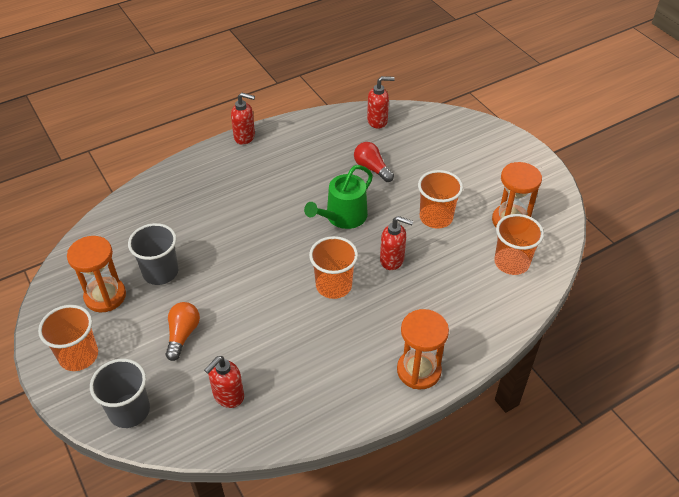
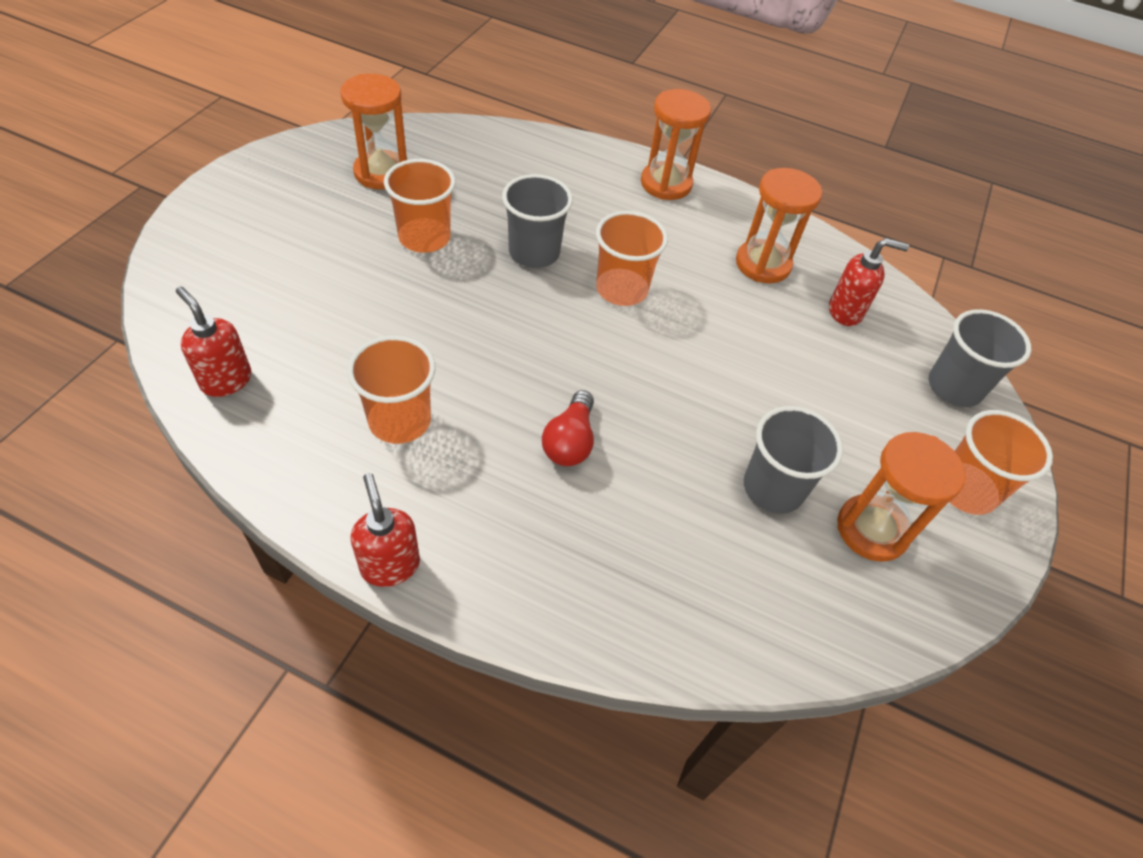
camera: 130 degrees left, 5 degrees up
orange light bulb [166,302,200,361] -> none
green watering can [304,165,373,229] -> none
red light bulb [354,142,394,182] -> red light bulb moved to [542,390,594,466]
red soap dispenser [380,216,413,270] -> grey cup [502,174,573,268]
orange cup [494,214,544,275] -> orange cup moved to [347,336,435,444]
none -> orange hourglass [736,168,822,283]

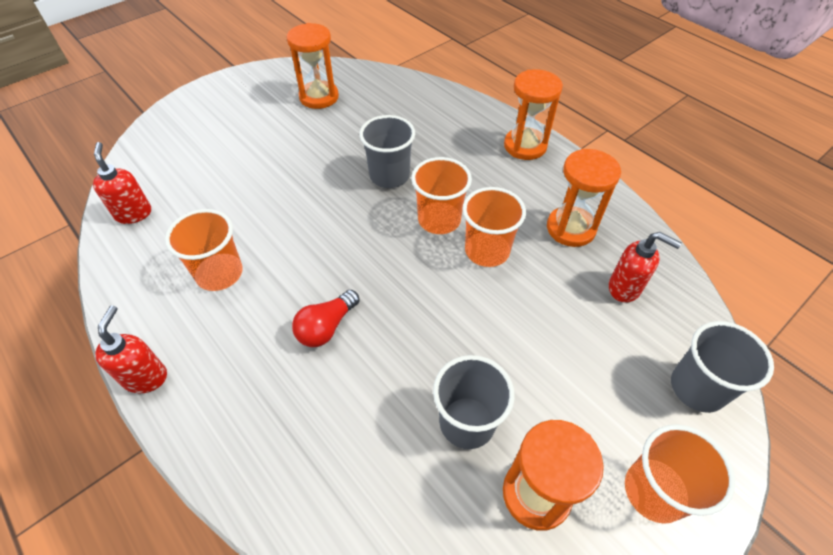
camera: 30 degrees right, 0 degrees up
orange cup [384,159,455,253] -> orange cup moved to [462,187,526,267]

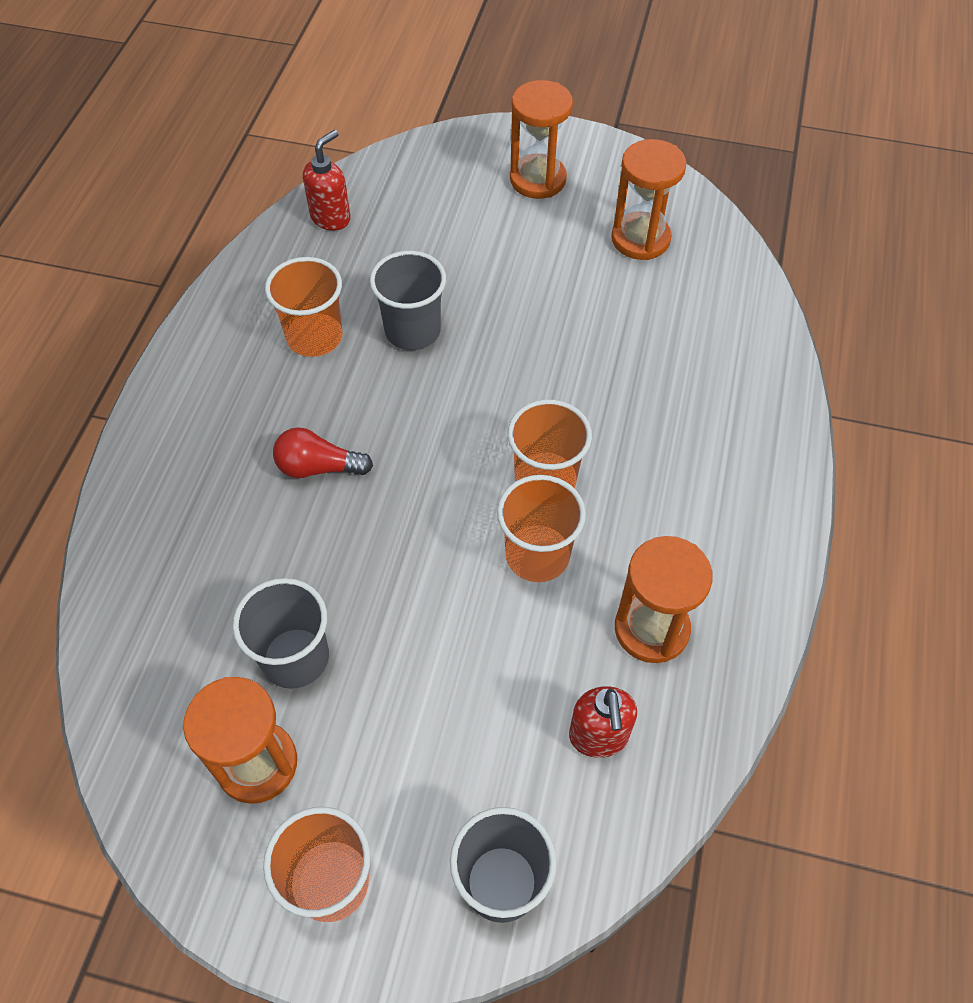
camera: 55 degrees right, 5 degrees up
red soap dispenser [95,306,167,393] -> none
grey cup [359,115,415,188] -> grey cup moved to [370,251,446,350]
orange hourglass [504,69,563,160] -> orange hourglass moved to [510,80,573,199]

